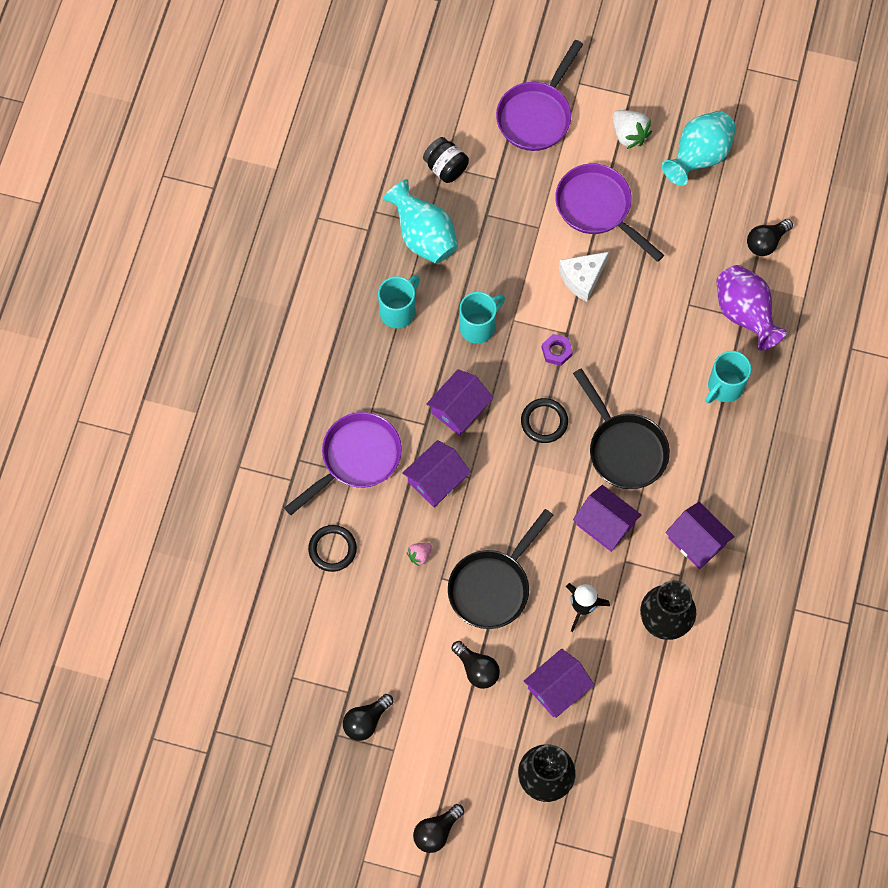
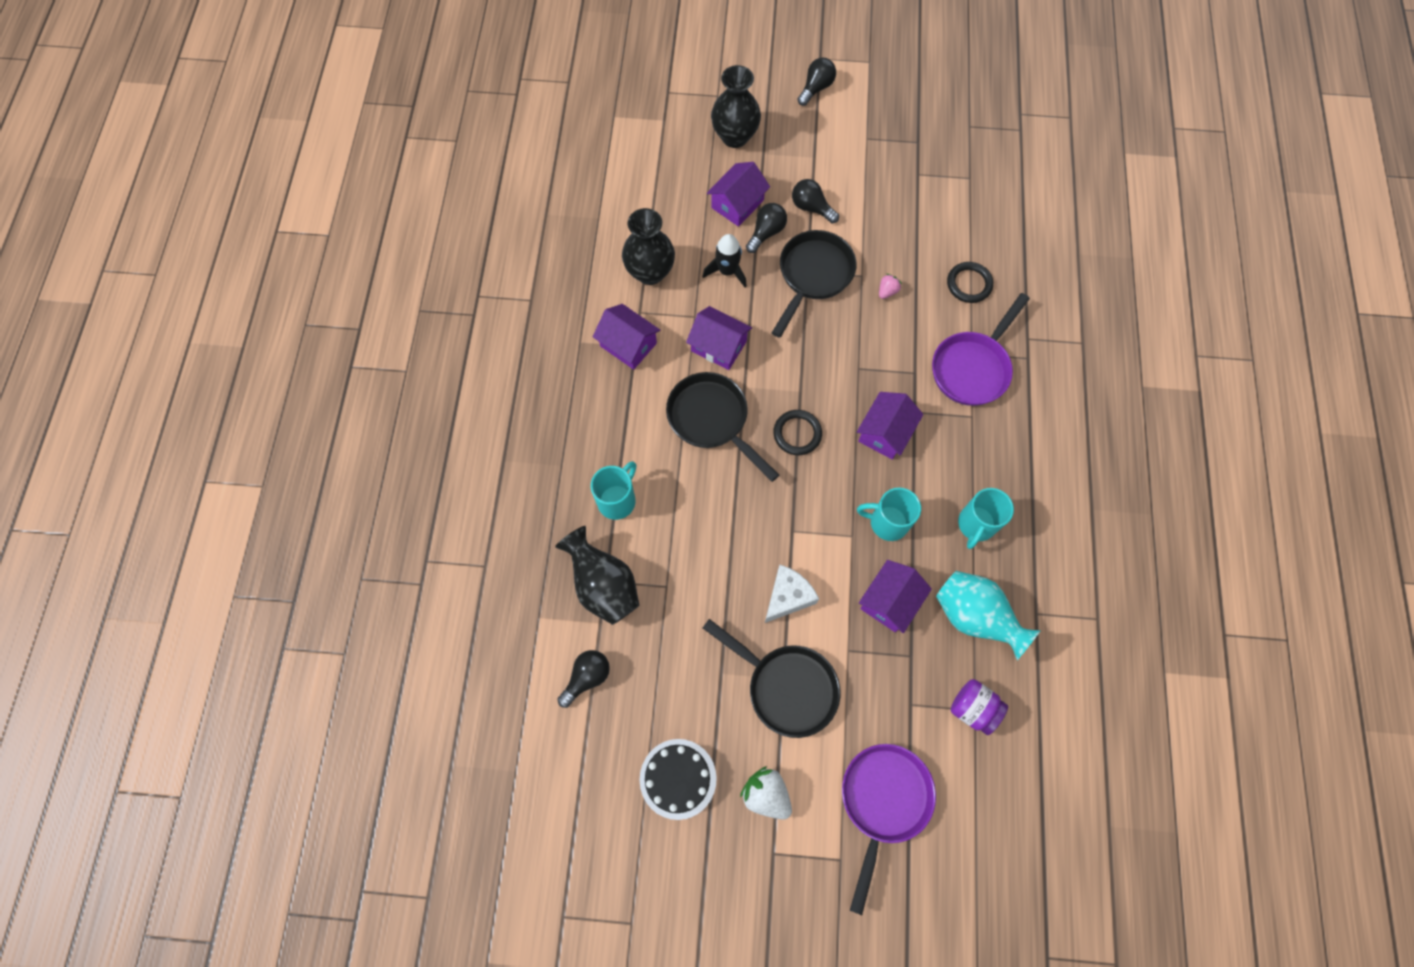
camera: 170 degrees right, 0 degrees up
black light bulb [343,694,393,741] -> black light bulb moved to [746,203,787,253]
purple house [402,440,471,507] -> purple house moved to [859,560,932,633]
black jar [423,137,469,183] -> purple jar [951,679,1008,735]
turquoise mug [459,292,505,344] -> turquoise mug turned 60 degrees clockwise [857,487,921,541]
purple nut [542,334,573,366] -> none
purple pan [555,163,664,262] -> black pan [703,619,840,738]
turquoise vase [662,111,736,186] -> black cake [640,739,717,820]
purple vase [716,265,787,350] -> black vase [555,526,639,625]

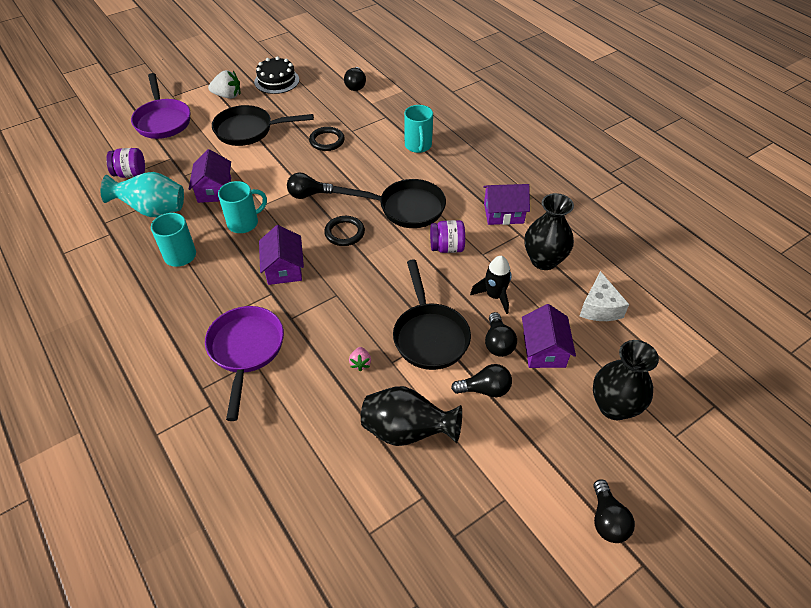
camera: 140 degrees right, 20 degrees down
black vase [555,526,639,625] -> black vase moved to [361,386,462,446]
purple house [686,306,752,370] -> purple jar [430,220,465,253]
white cheese [765,565,819,623] -> white cheese moved to [580,271,629,321]
black ring [947,262,993,303] -> black ring moved to [309,127,345,151]
none -> black light bulb [287,172,334,199]

